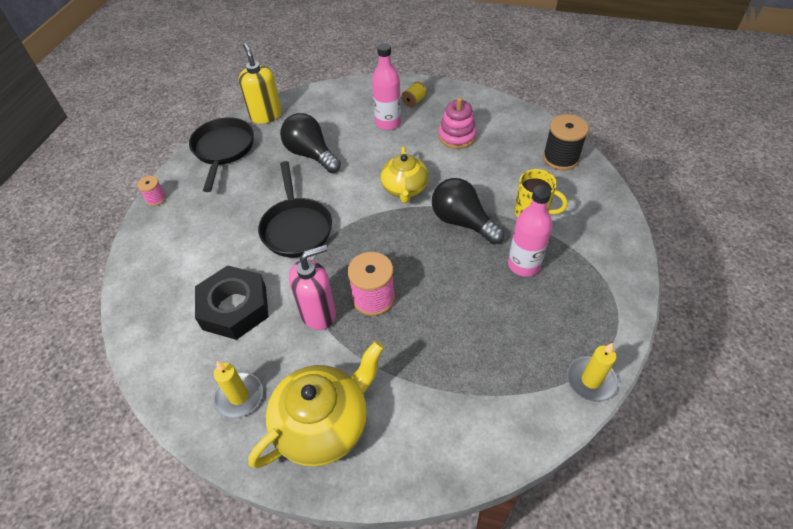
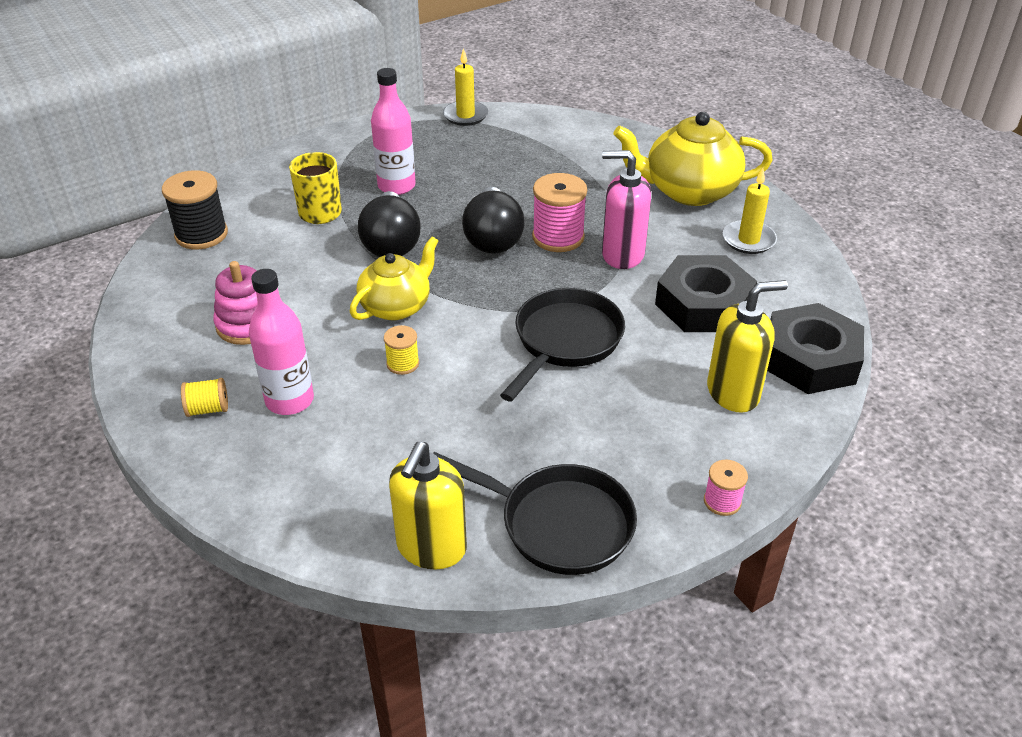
camera: 140 degrees left, 10 degrees down
black pan [189,117,254,192] -> black pan turned 105 degrees counterclockwise [433,452,637,575]
black light bulb [280,113,341,173] -> black light bulb moved to [462,187,524,254]
none -> yellow spool [384,325,419,375]
none -> yellow soap dispenser [707,280,788,413]
none -> black nut [767,303,864,394]

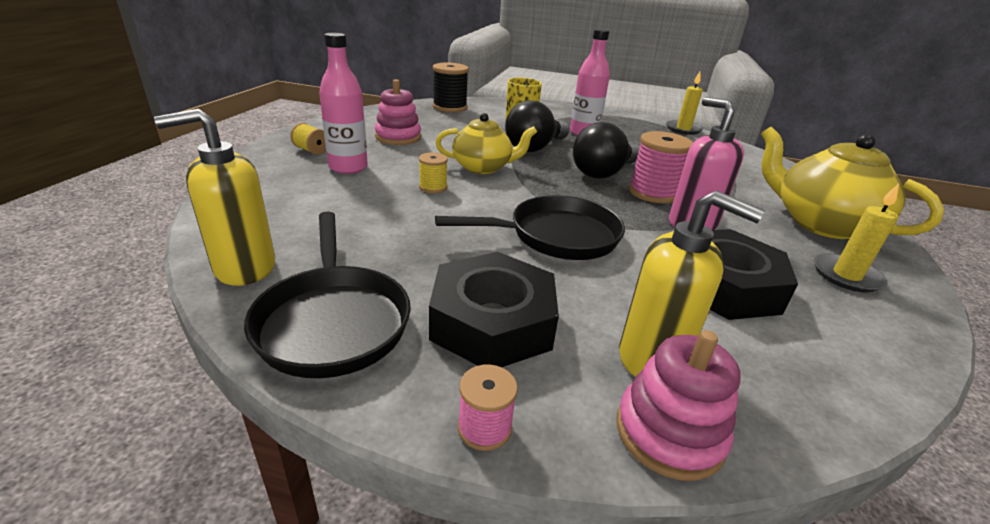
camera: 45 degrees right, 10 degrees down
black nut [767,303,864,394] -> black nut moved to [429,252,559,367]
none -> pink stacking toy [616,330,741,481]

